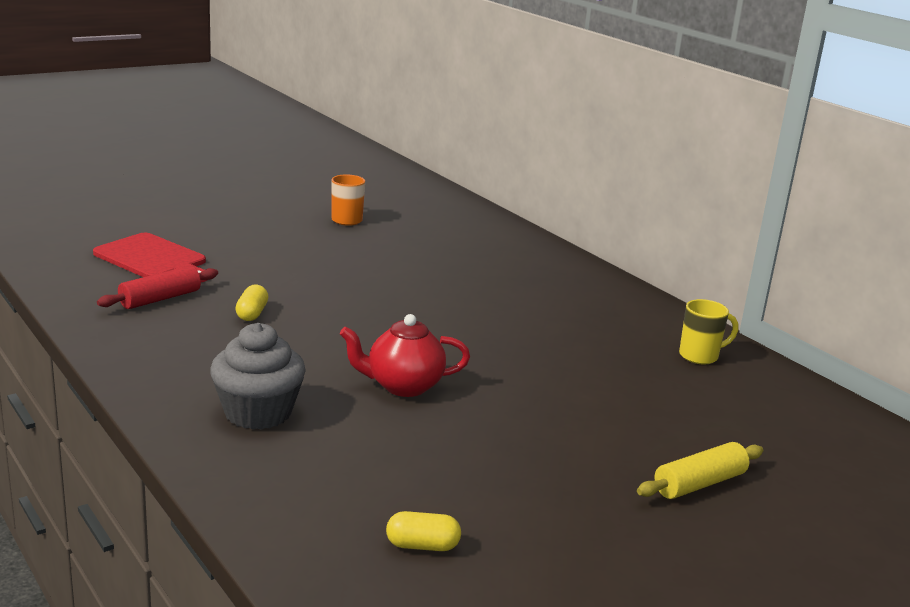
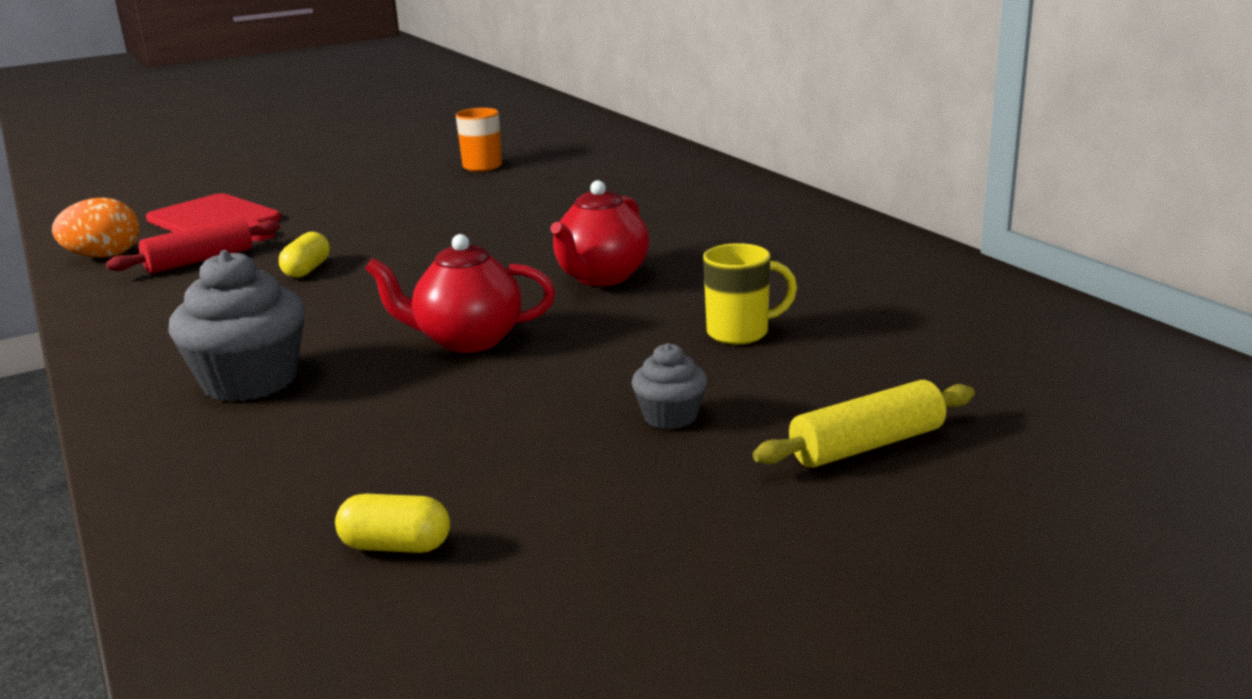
camera: 10 degrees right, 0 degrees up
yellow mug [679,299,738,364] -> yellow mug moved to [703,243,797,345]
none -> orange egg [52,198,139,258]
none -> red teapot [550,180,649,286]
none -> grey cupcake [632,343,707,429]

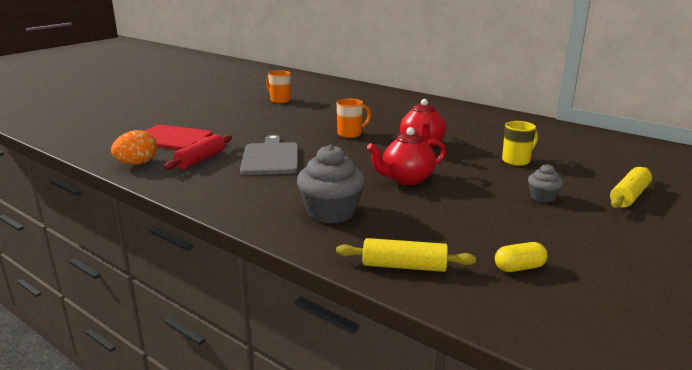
camera: 25 degrees left, 0 degrees up
yellow capsule [279,232,330,278] -> grey cutting board [240,135,298,175]
none -> yellow rolling pin [336,238,476,272]
none -> orange mug [337,98,371,138]

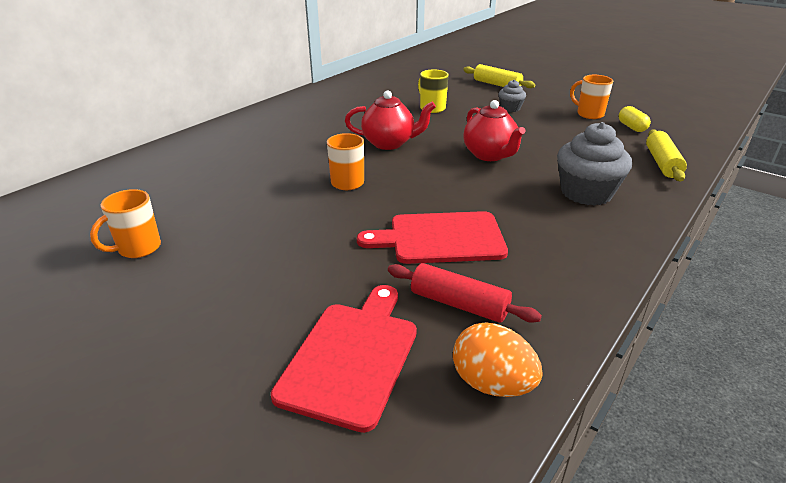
camera: 90 degrees left, 10 degrees up
grey cutting board [240,135,298,175] -> red cutting board [357,211,508,264]
none -> orange mug [570,75,613,119]

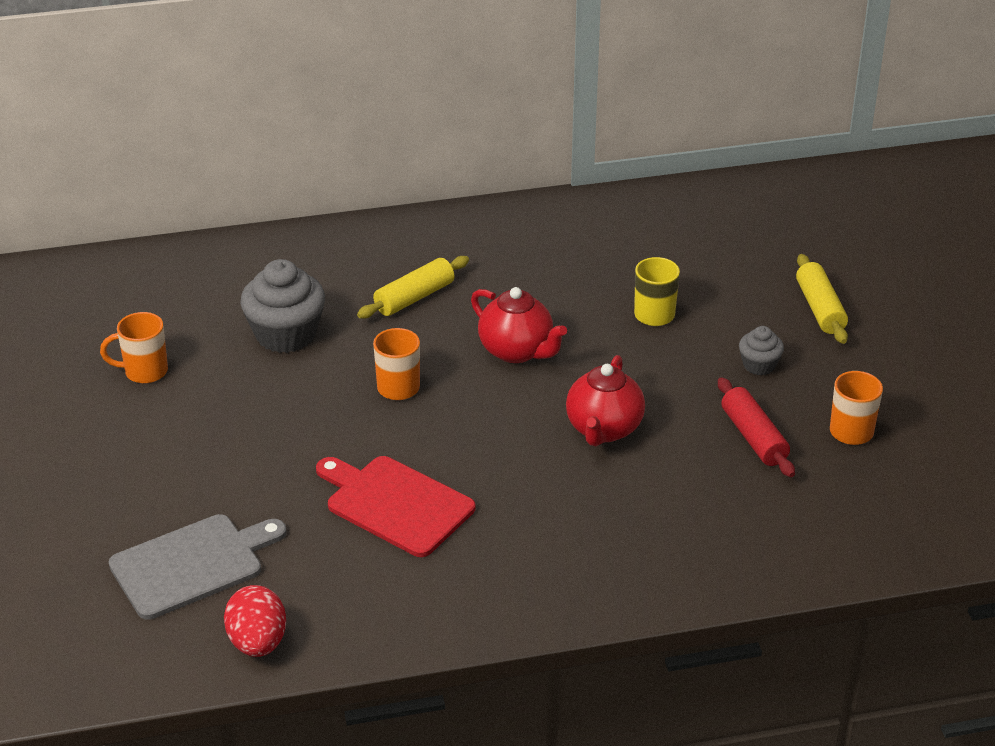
camera: 40 degrees right, 5 degrees up
red cutting board [271,285,417,433] -> grey cutting board [109,514,287,620]
red rolling pin [388,263,542,323] -> red rolling pin moved to [718,377,795,477]
orange egg [453,322,543,397] -> red egg [224,585,286,657]
grey cupcake [557,122,632,206] -> grey cupcake moved to [240,259,325,353]
yellow capsule [619,106,651,132] -> none
yellow rolling pin [646,129,687,181] -> yellow rolling pin moved to [357,256,469,319]

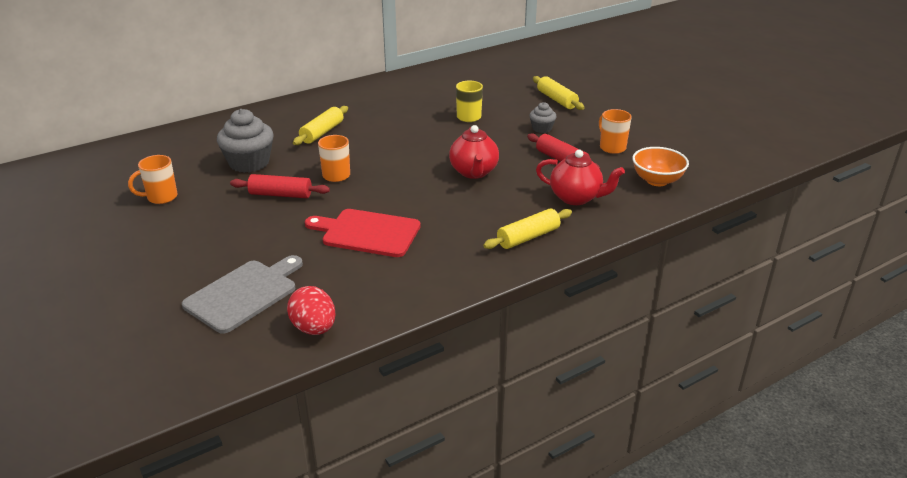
camera: 20 degrees left, 5 degrees down
red teapot [471,287,567,363] -> red teapot moved to [536,150,625,205]
none -> red rolling pin [230,174,330,198]
none -> yellow rolling pin [483,209,572,249]
none -> orange bowl [632,147,689,186]

